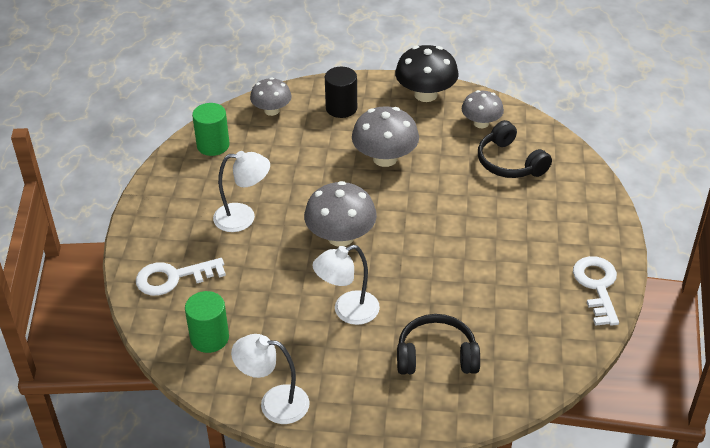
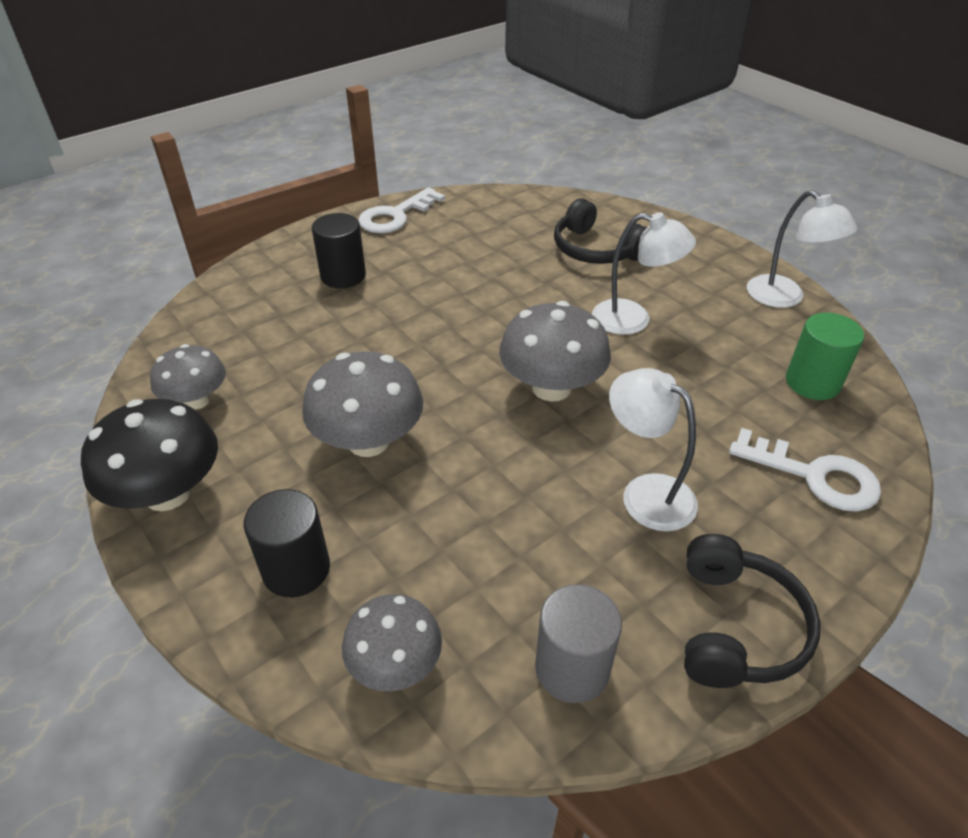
camera: 135 degrees left, 0 degrees up
green cylinder [192,103,230,156] -> grey cylinder [535,584,622,703]
black headphones [478,120,552,178] -> black headphones moved to [684,534,821,688]
none -> black cylinder [312,213,366,288]

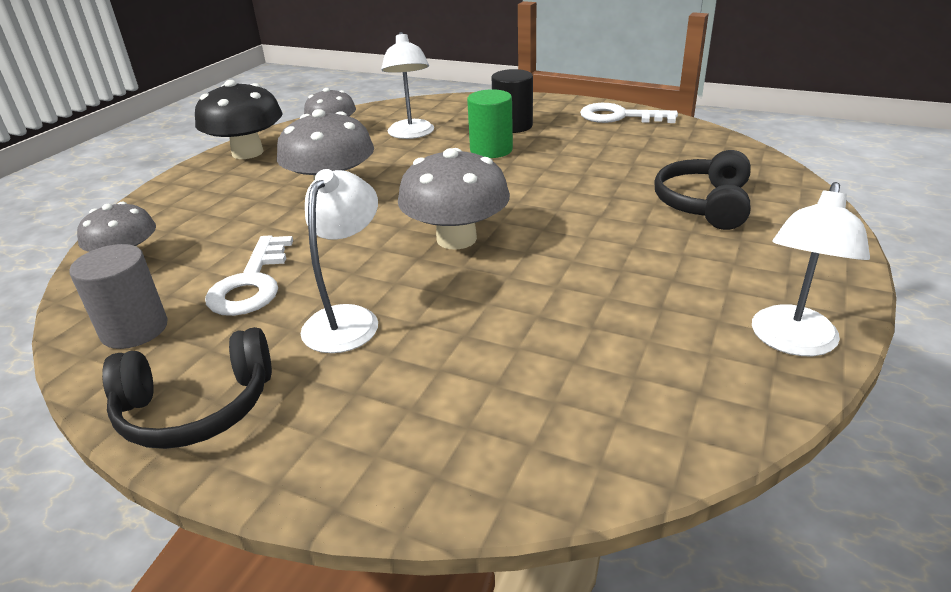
camera: 65 degrees right, 10 degrees down
black cylinder [244,489,330,597] -> none
white lamp [592,212,696,335] -> white lamp moved to [381,32,434,139]
white key [729,428,881,512] -> white key moved to [205,235,293,316]
green cylinder [786,313,864,400] -> green cylinder moved to [467,89,513,158]

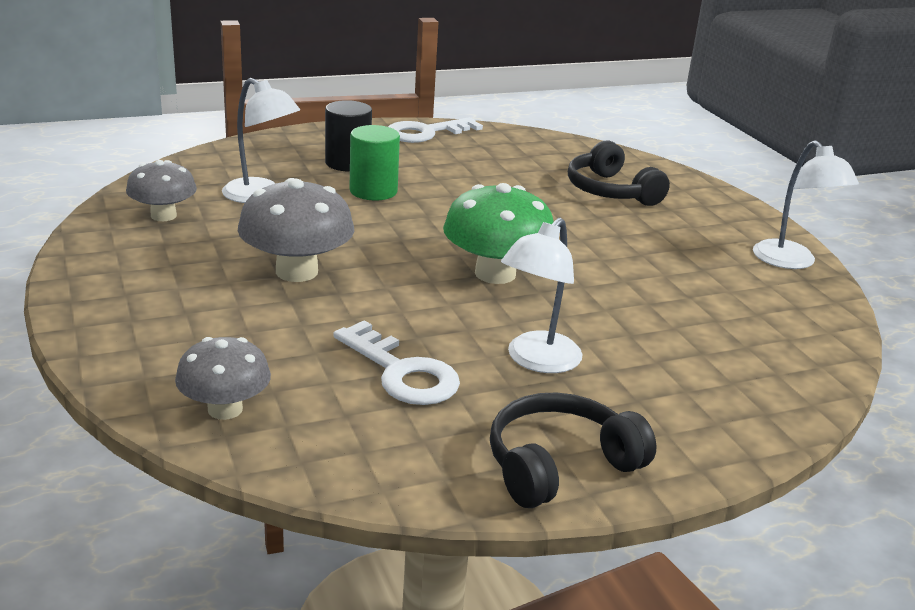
camera: 50 degrees left, 5 degrees down
grey cylinder [69,244,168,349] -> none
black headphones [102,327,272,449] -> black headphones turned 150 degrees counterclockwise [490,392,657,508]
black mushroom [195,80,283,159] -> none
white lamp [301,169,378,353] -> white lamp turned 120 degrees counterclockwise [501,218,583,373]
grey mushroom [398,148,510,250] -> green mushroom [443,183,554,284]

